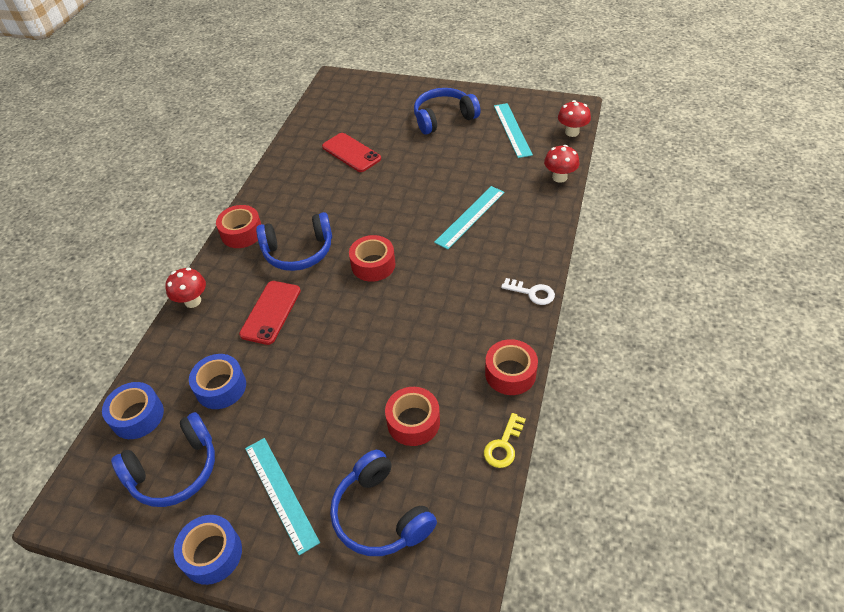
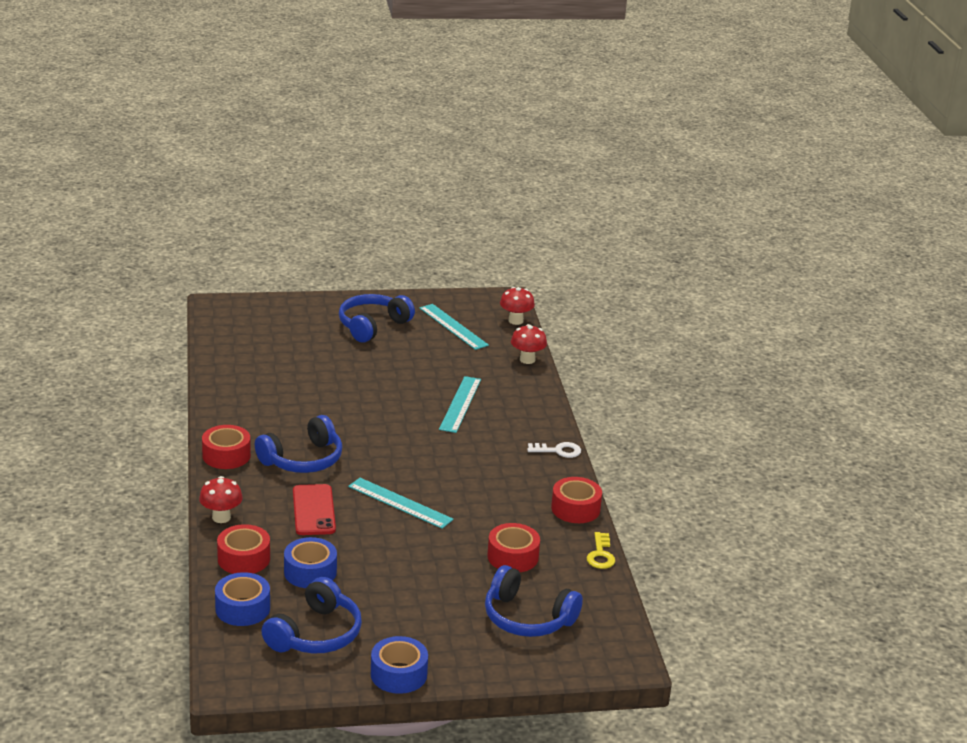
camera: 30 degrees left, 20 degrees down
turquoise ruler [245,438,320,555] -> turquoise ruler moved to [348,478,454,529]
red phone [322,133,381,172] -> none
red tape [349,235,395,282] -> red tape moved to [217,524,270,574]

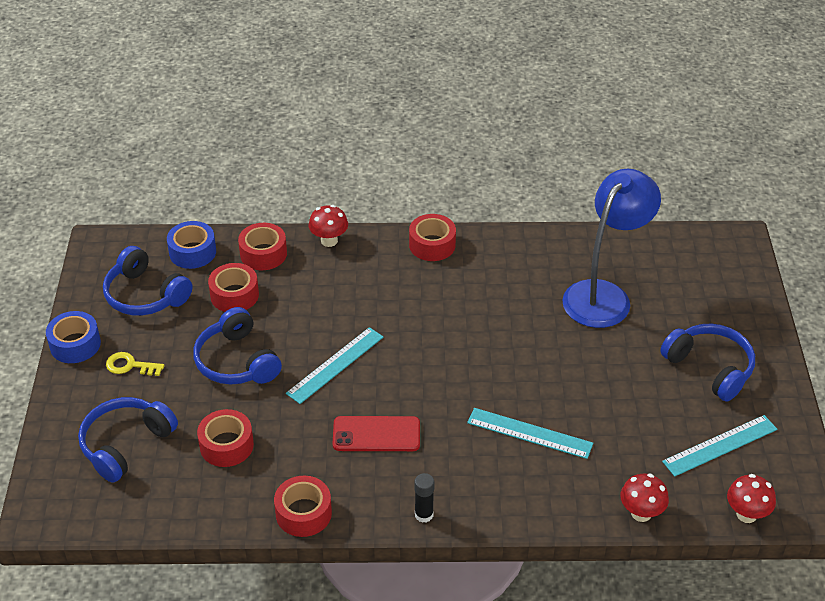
camera: 100 degrees right, 15 degrees up
blue headphones [255,415,342,473] -> blue headphones moved to [193,307,282,385]
blue tape [284,537,337,588] -> red tape [208,263,259,312]
red phone [293,484,336,535] -> red phone moved to [333,416,420,451]
white key [527,442,581,458] -> black glue stick [414,473,435,523]
yellow key [586,532,615,569] -> yellow key moved to [106,352,164,376]
none -> blue lamp [562,169,661,328]

